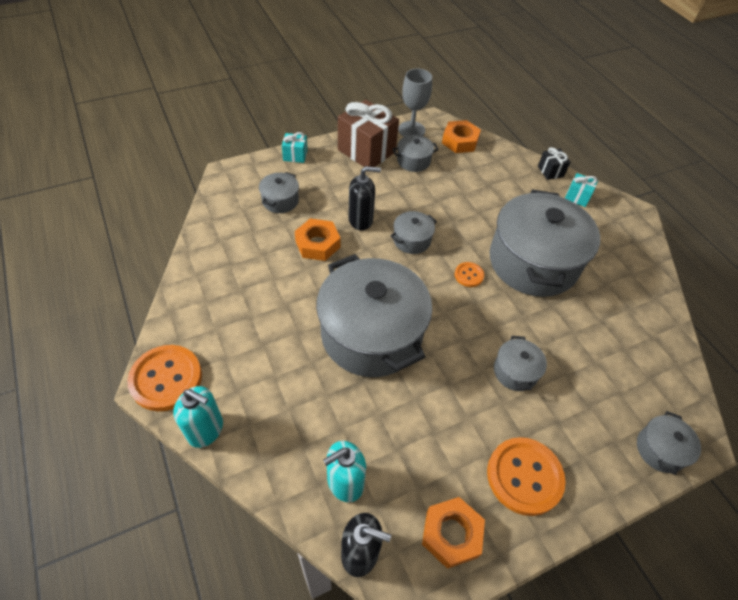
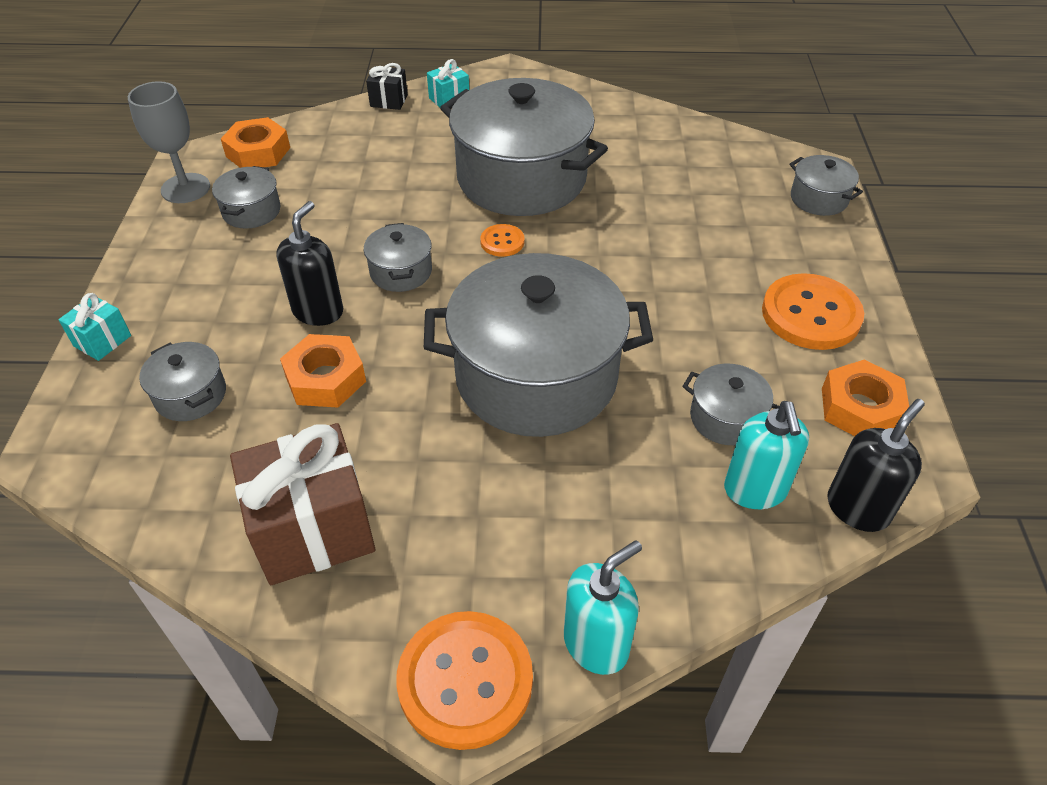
camera: 60 degrees left, 5 degrees down
brown gift [338,100,399,167] -> brown gift moved to [230,423,375,585]
grey pot [494,336,547,391] -> grey pot moved to [682,364,779,445]

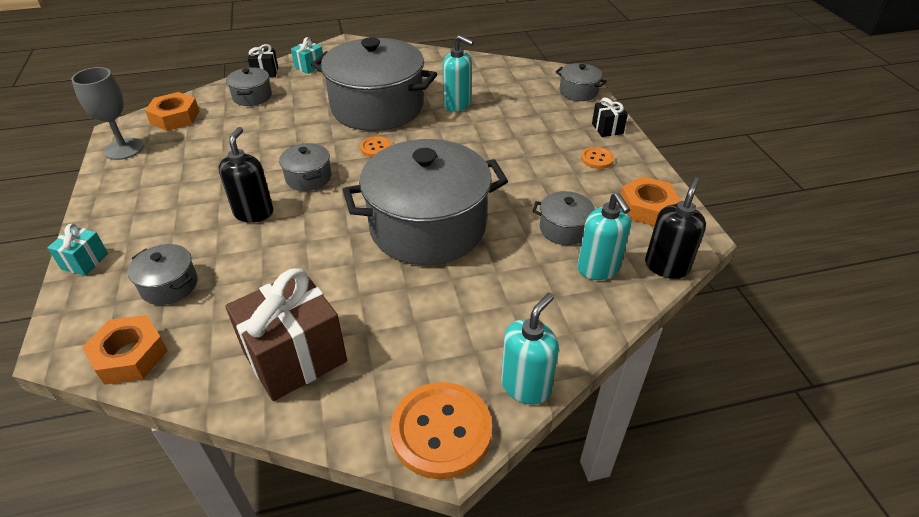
camera: 15 degrees left, 5 degrees down
grey pot [212,166,281,229] -> grey pot moved to [226,67,272,106]
orange nut [280,334,366,408] -> orange nut moved to [82,315,168,385]
orange button [762,273,864,350] -> orange button [581,147,614,169], size x0.49
none -> turquoise soap dispenser [442,35,474,112]
none -> black gift [592,98,628,137]

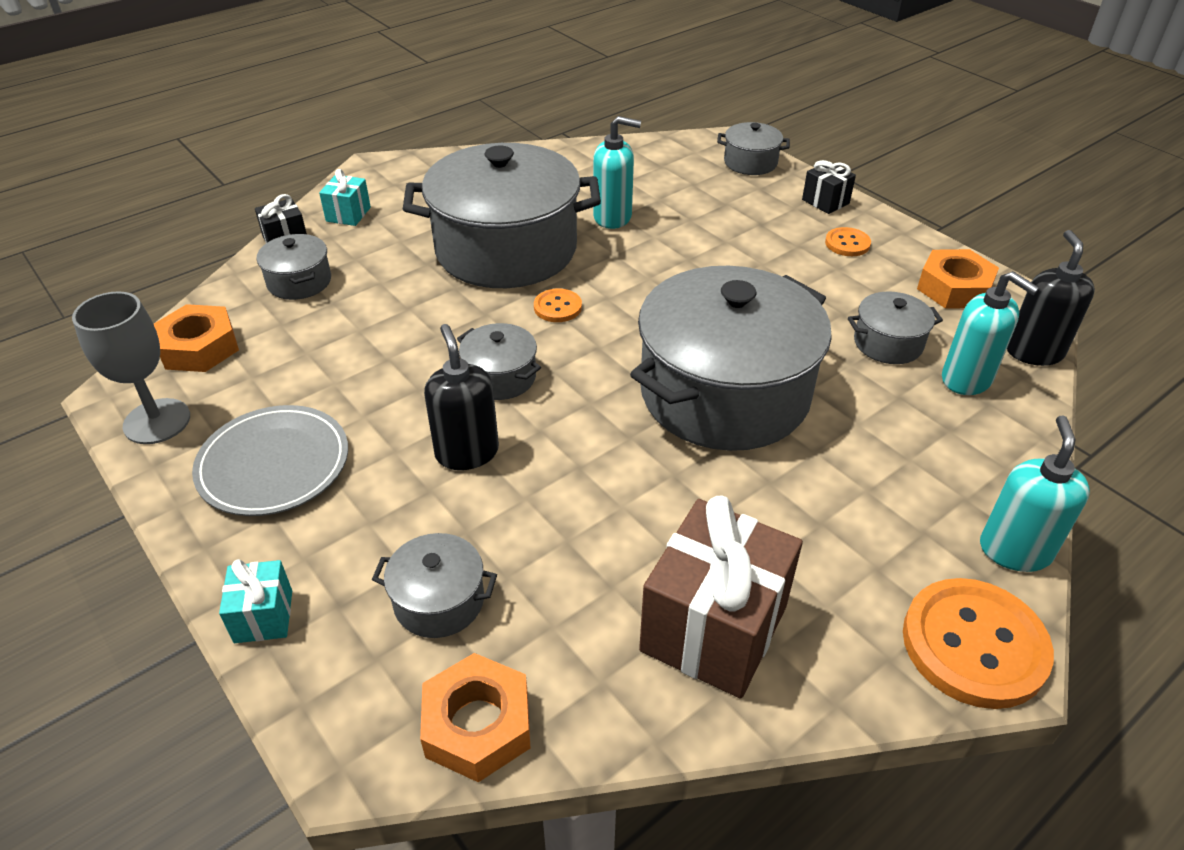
camera: 25 degrees left, 0 degrees up
none -> grey plate [192,405,348,516]

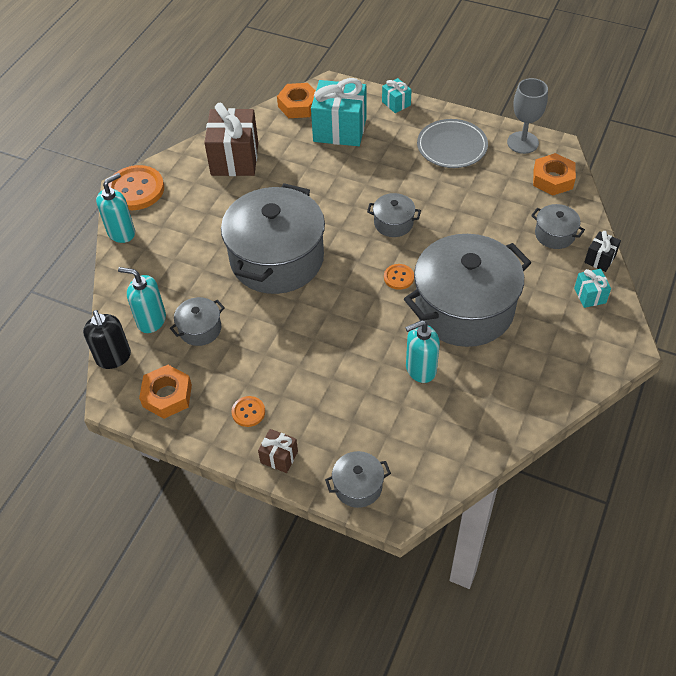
camera: 155 degrees right, 10 degrees up
grey pot [372,533,497,638] -> turquoise gift [311,78,367,146]
black soap dispenser [424,324,499,470] -> none
black gift [802,160,856,214] -> brown gift [258,429,298,473]
turquoise soap dispenser [980,415,1090,572] -> turquoise soap dispenser turned 120 degrees counterclockwise [96,173,135,243]

